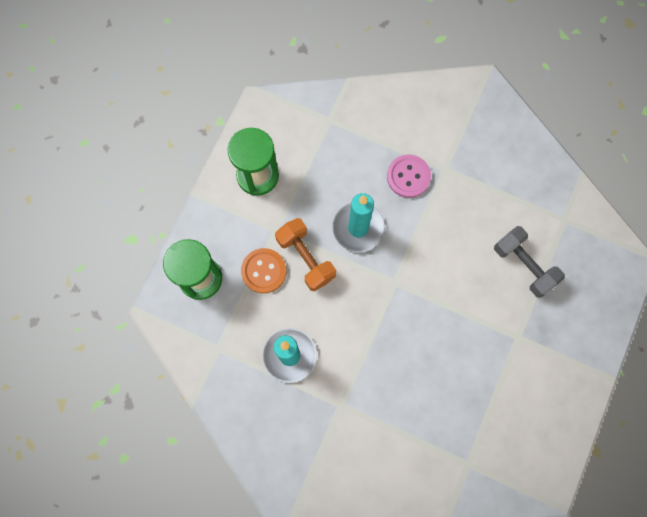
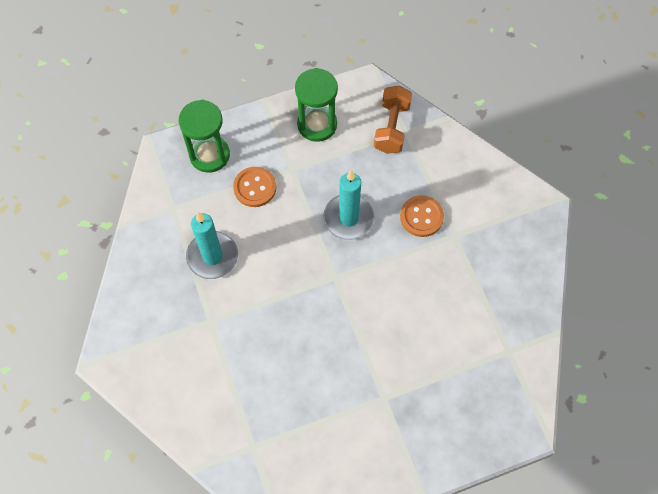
camera: 45 degrees right, 10 degrees down
orange dumbbell [275,218,336,291] -> orange dumbbell moved to [374,86,412,154]
pink button [387,155,431,198] -> orange button [400,195,444,237]
grey dumbbell [494,226,565,298] -> none

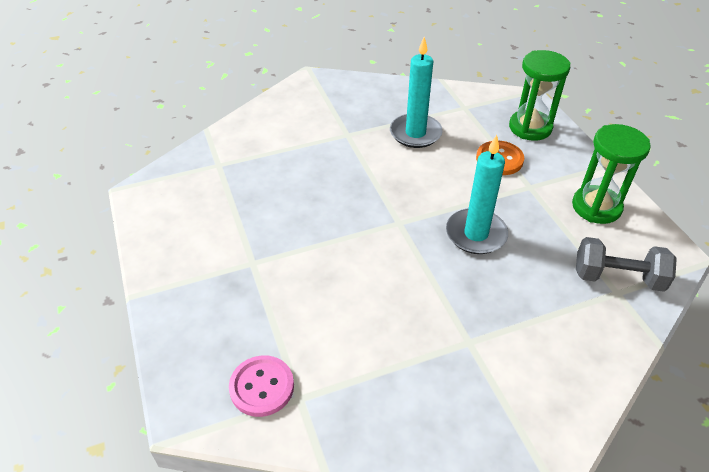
camera: 90 degrees right, 20 degrees down
orange dumbbell [374,86,412,154] -> grey dumbbell [576,237,677,292]
orange button [400,195,444,237] -> none
none -> pink button [229,355,294,417]

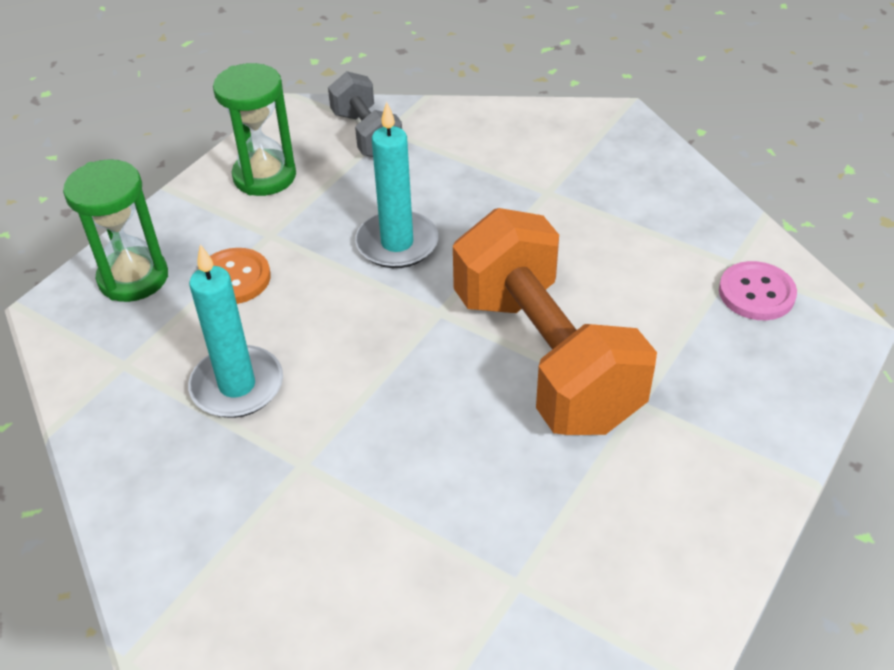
camera: 125 degrees left, 0 degrees up
none -> orange dumbbell [453,208,657,435]

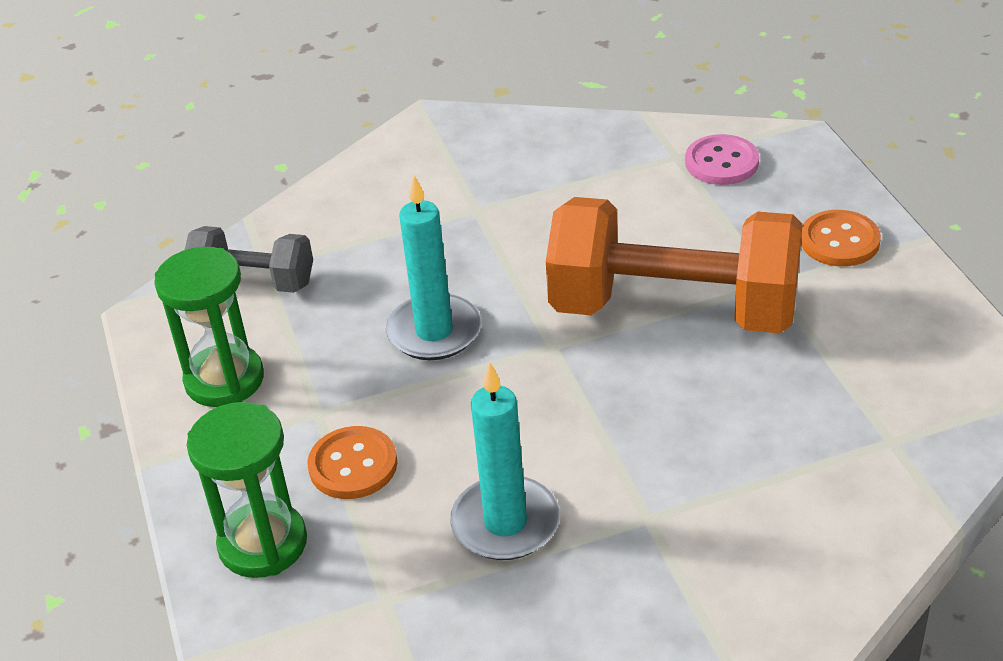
camera: 50 degrees left, 5 degrees down
none -> orange button [801,210,881,266]

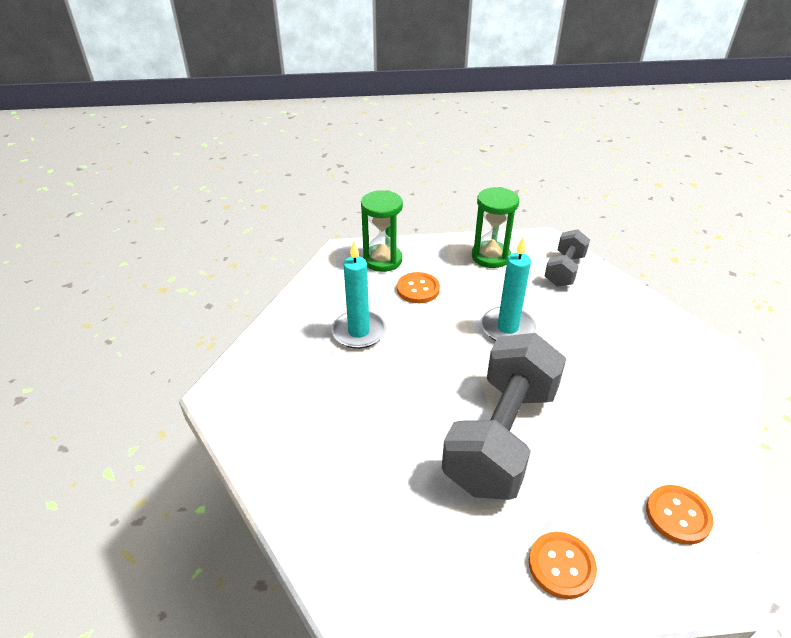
camera: 100 degrees right, 0 degrees up
orange dumbbell [546,197,803,333] -> grey dumbbell [442,333,566,500]
pink button [685,134,759,185] -> orange button [646,485,714,545]

